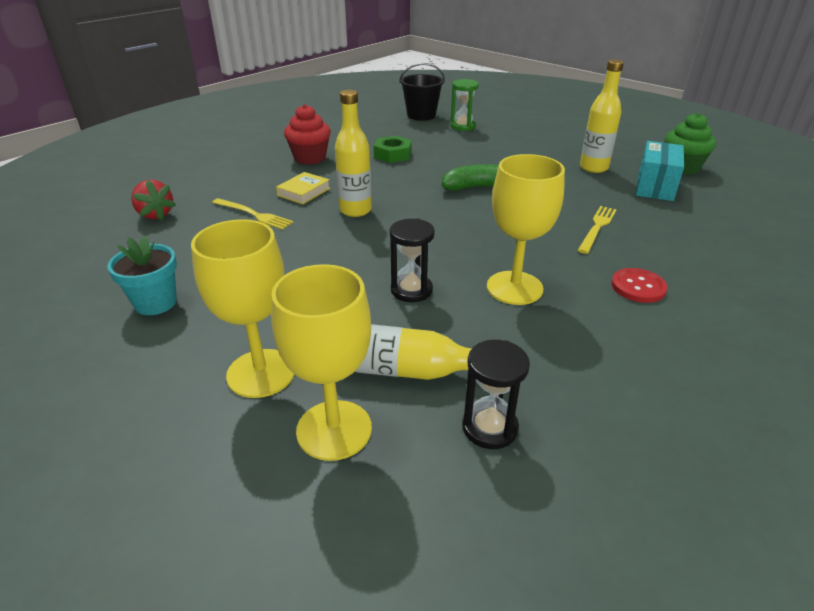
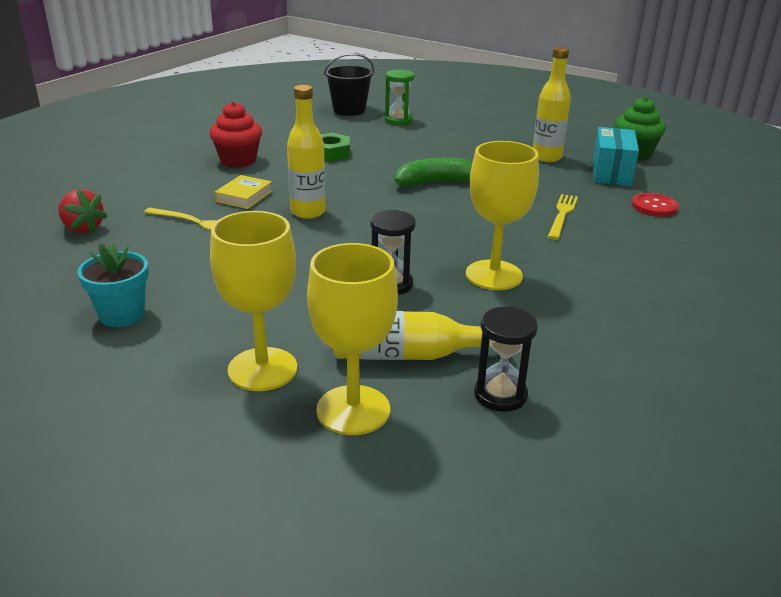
camera: 10 degrees left, 5 degrees down
red button [611,268,668,303] -> red button moved to [632,193,679,217]

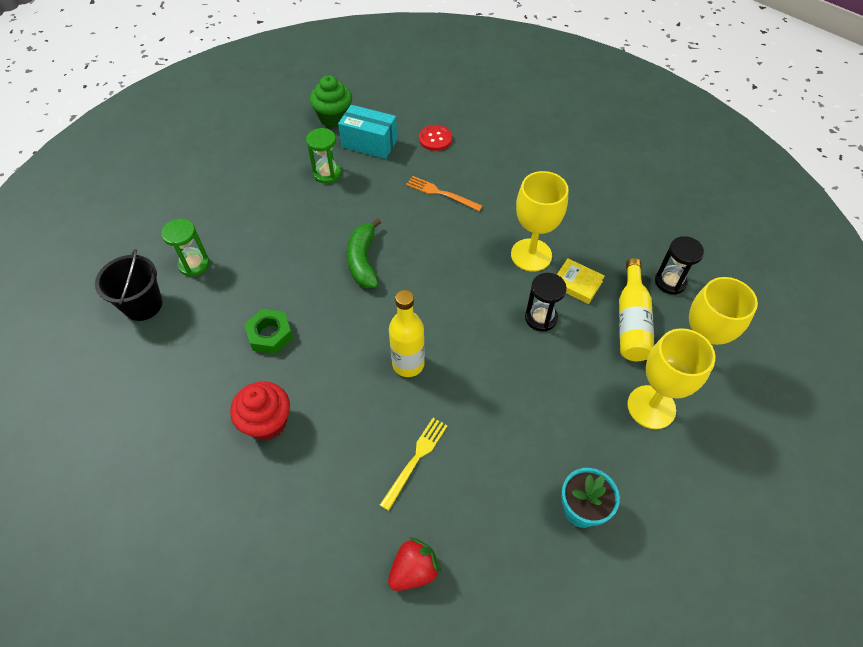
camera: 80 degrees left, 25 degrees up
yellow book [215,175,272,209] -> yellow book moved to [557,258,605,304]
yellow bottle [533,47,571,162] -> green hourglass [306,128,341,184]
yellow fork [548,194,578,240] -> orange fork [406,176,483,211]

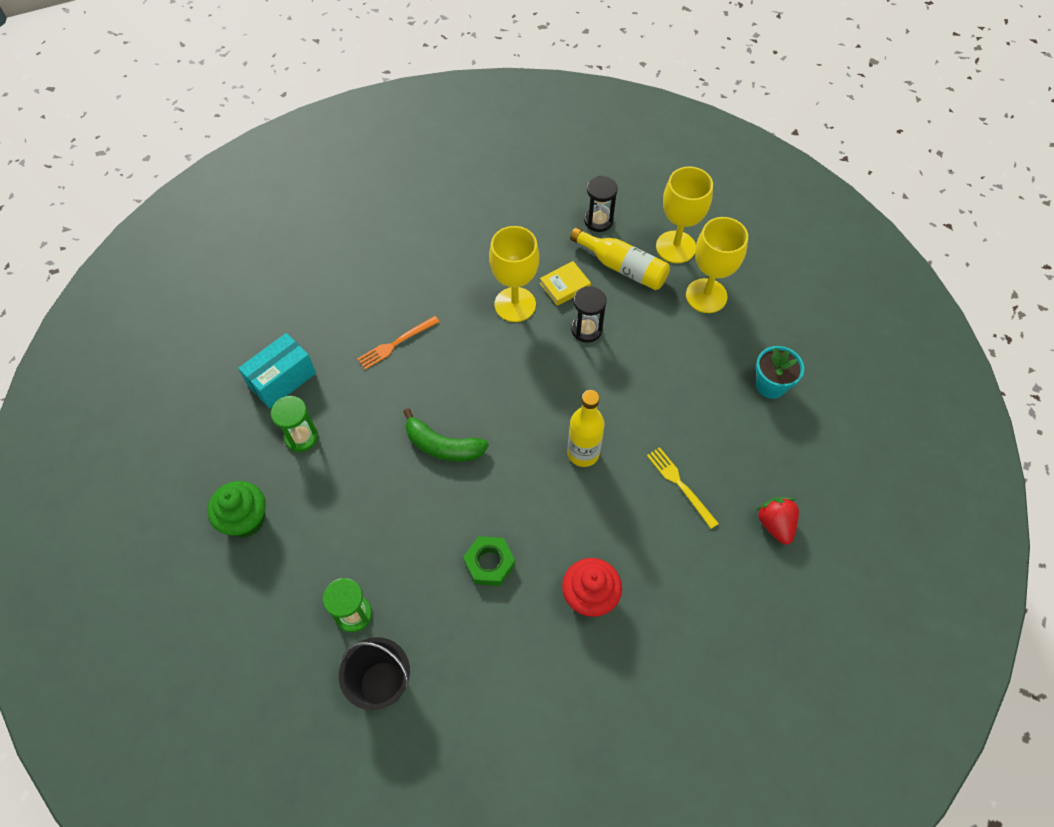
camera: 65 degrees left, 5 degrees up
green cupcake [310,75,352,128] -> green cupcake moved to [207,481,266,538]
red button [419,125,452,151] -> none

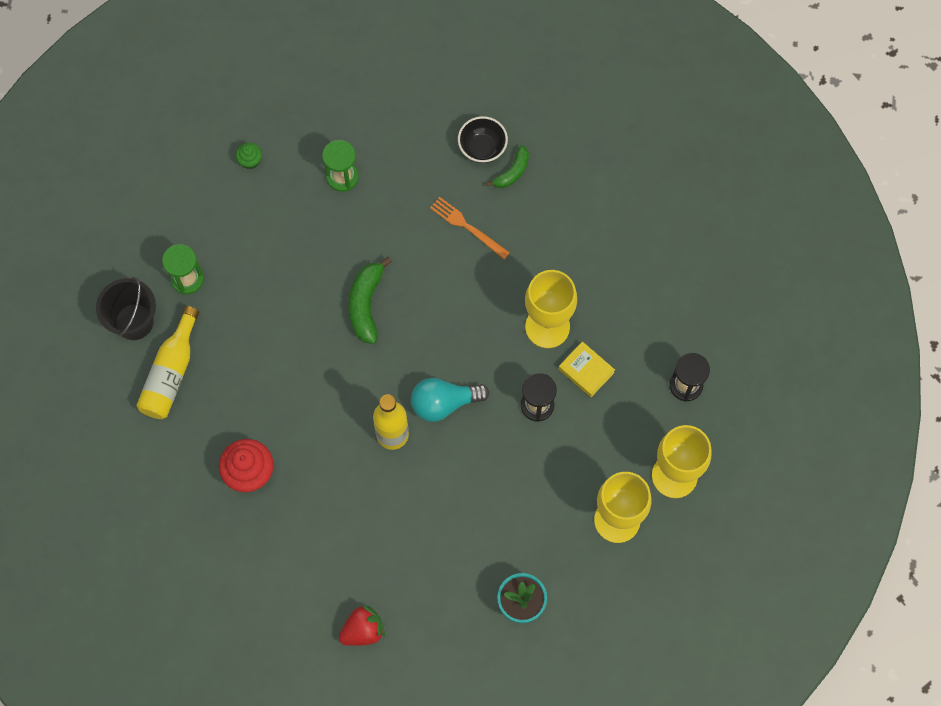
camera: 75 degrees right, 10 degrees up
green cupcake [207,481,266,538] -> green cupcake [236,143,262,169], size x0.51
turquoise box [238,333,316,409] -> none
green nut [463,536,515,586] -> none
yellow bottle [570,227,670,290] -> yellow bottle moved to [136,306,199,419]
yellow fork [647,447,719,529] -> none
none -> turquoise light bulb [411,378,489,422]
none -> black bowl [458,116,508,163]
none -> green banana [486,145,529,188]

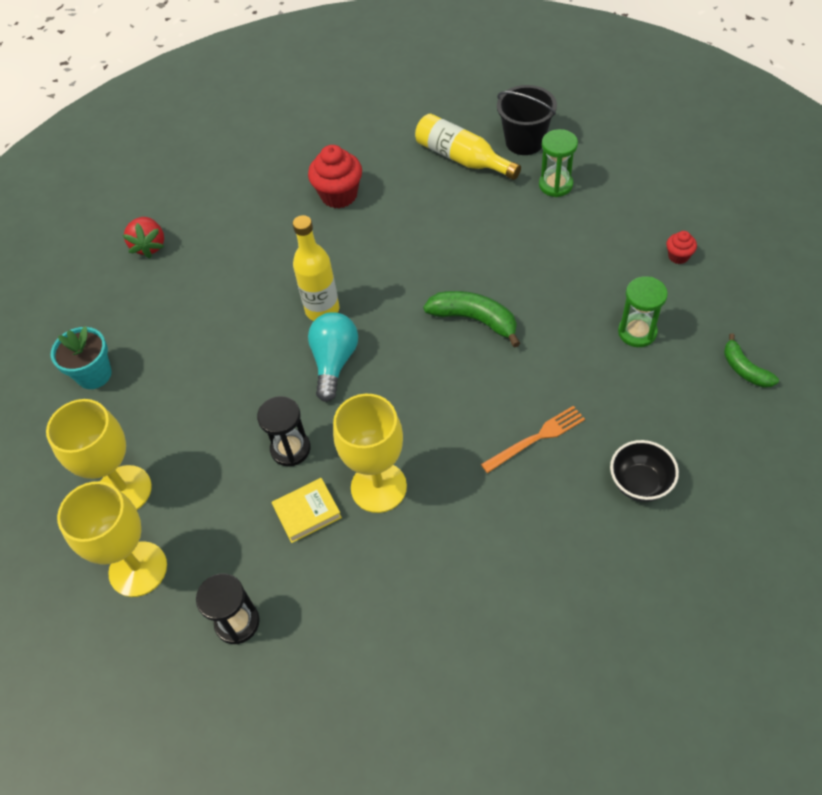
camera: 115 degrees right, 15 degrees down
green cupcake [236,143,262,169] -> red cupcake [666,231,697,264]
green banana [486,145,529,188] -> green banana moved to [724,333,779,388]

